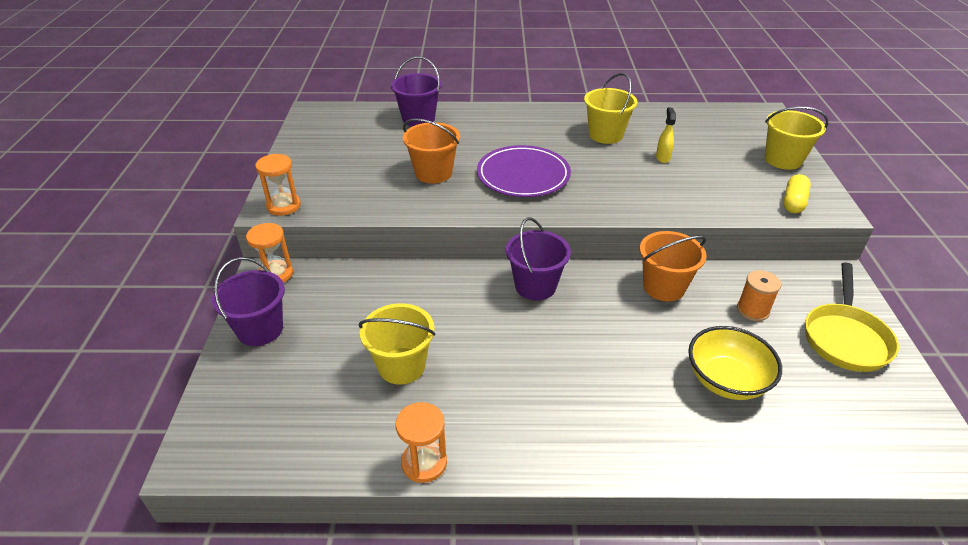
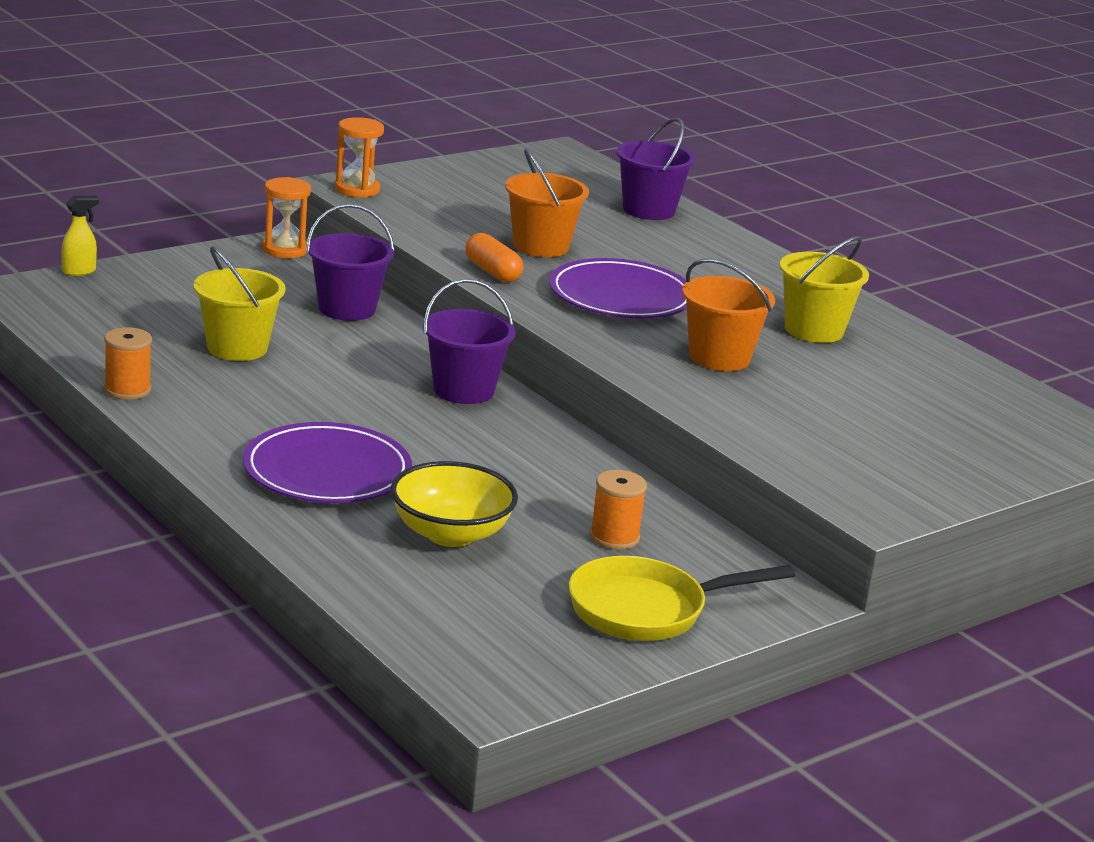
camera: 50 degrees right, 15 degrees down
purple bucket [212,257,285,346] -> purple bucket moved to [306,204,395,321]
orange hourglass [396,402,447,483] -> orange spool [104,327,152,400]
orange bucket [640,231,706,301] -> orange bucket moved to [682,259,775,371]
yellow spray bottle [656,108,676,163] -> yellow spray bottle moved to [61,196,99,276]
yellow bucket [765,106,828,170] -> none
yellow capsule [783,174,811,213] -> none
none -> purple plate [243,422,412,503]
none -> orange capsule [465,233,523,282]

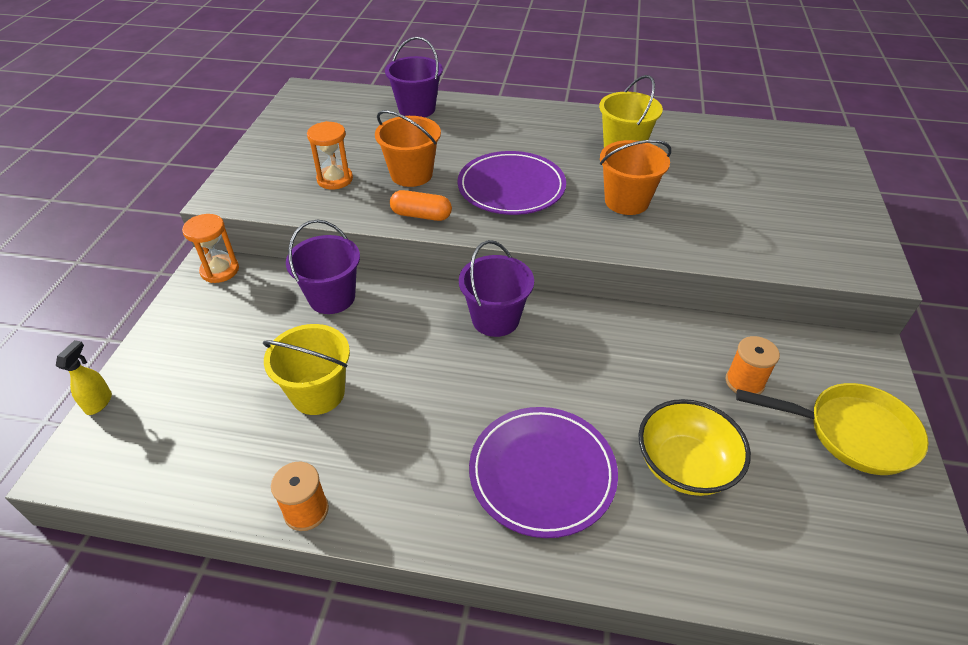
camera: 40 degrees left, 20 degrees up
orange hourglass [335,117,384,198] -> orange hourglass moved to [307,121,353,189]
yellow pan [569,556,795,641] -> yellow pan turned 105 degrees counterclockwise [736,383,928,475]

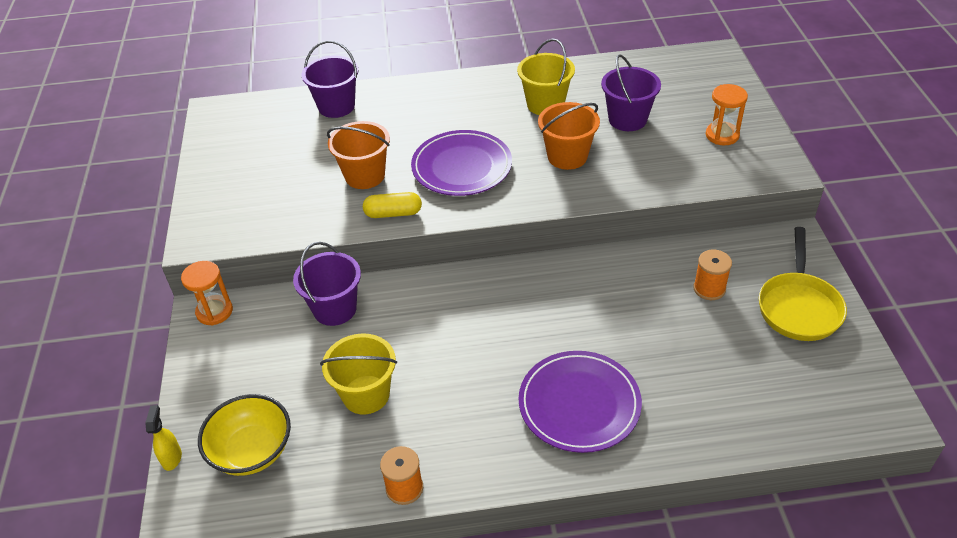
camera: 15 degrees left, 0 degrees up
orange hourglass [307,121,353,189] -> orange hourglass moved to [706,84,748,145]
orange capsule [390,190,452,221] -> yellow capsule [363,192,422,218]
purple bucket [459,240,534,337] -> purple bucket moved to [601,54,661,131]
yellow bowl [638,399,751,496] -> yellow bowl moved to [198,394,291,476]
yellow pan [736,383,928,475] -> yellow pan turned 105 degrees clockwise [759,227,847,341]

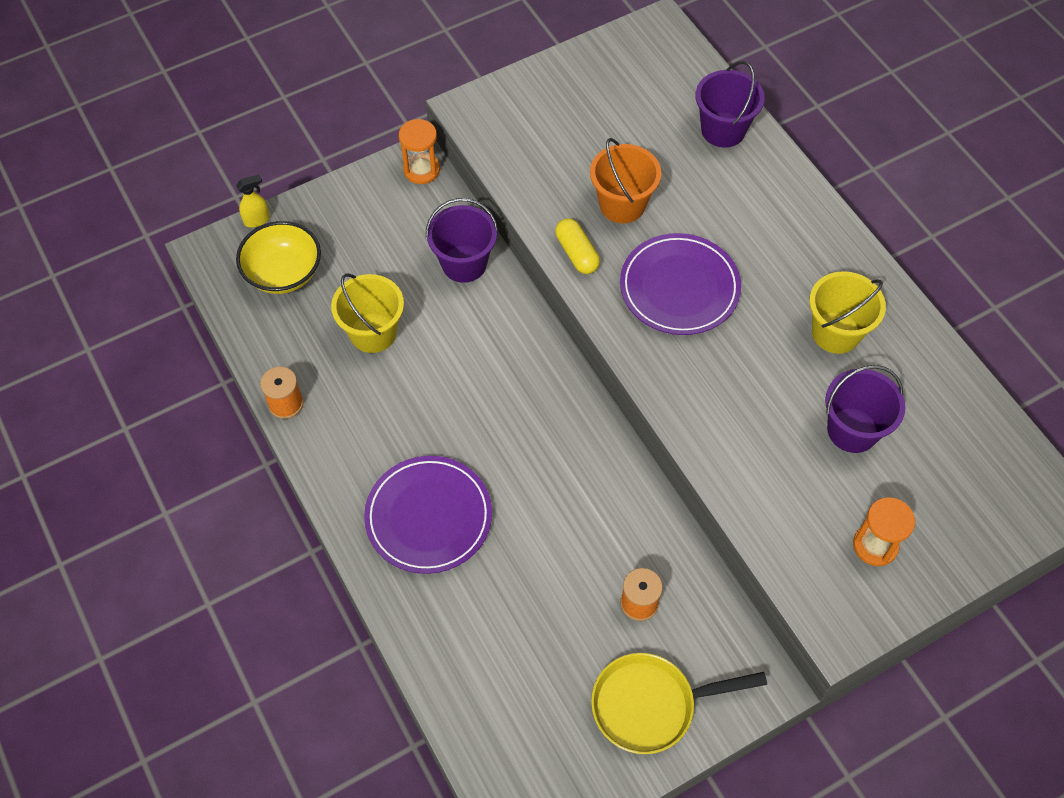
camera: 65 degrees right, 15 degrees up
orange bucket [538,102,600,170] -> none

